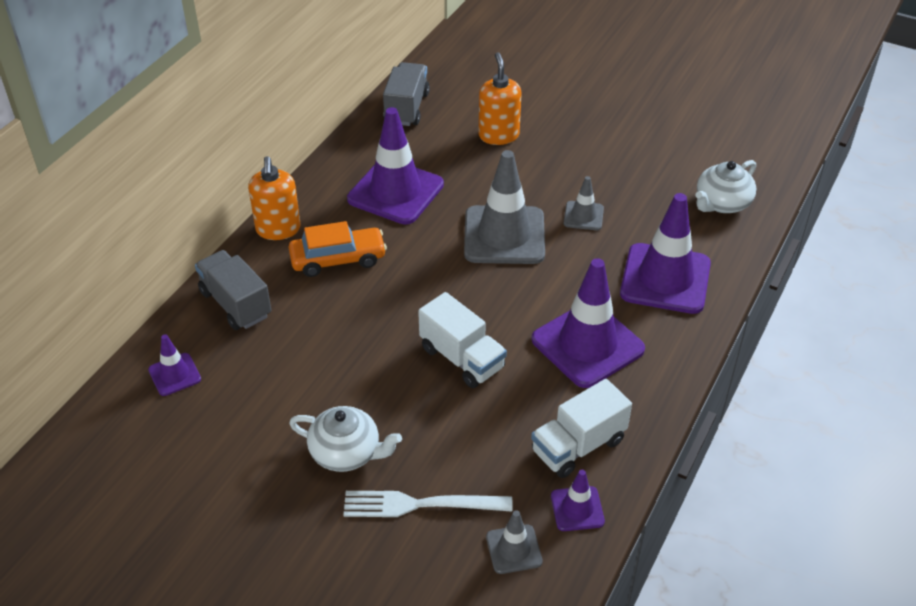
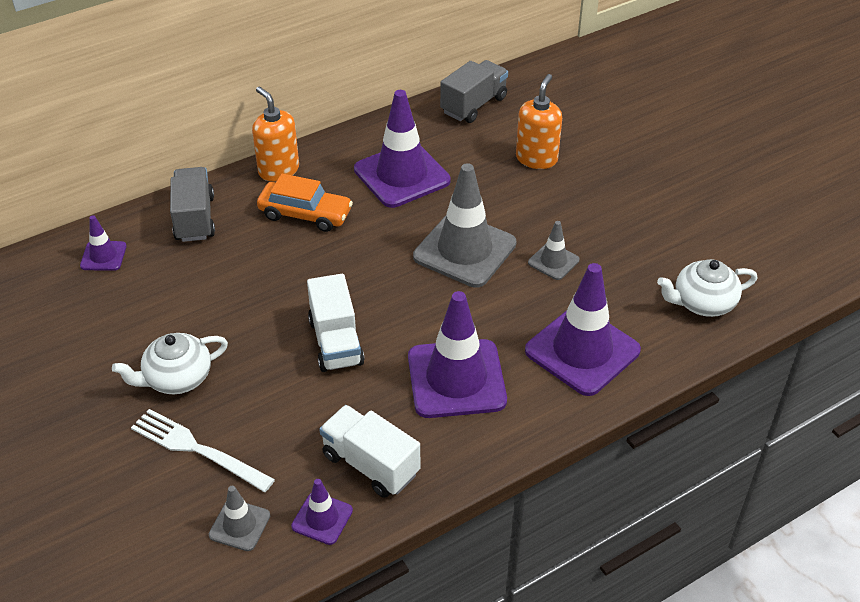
camera: 30 degrees right, 0 degrees up
orange soap dispenser [248,156,301,240] -> orange soap dispenser turned 120 degrees clockwise [252,87,299,181]
white teapot [289,406,402,472] -> white teapot turned 105 degrees clockwise [112,333,228,394]
white truck [531,379,632,478] -> white truck turned 45 degrees clockwise [319,405,420,498]

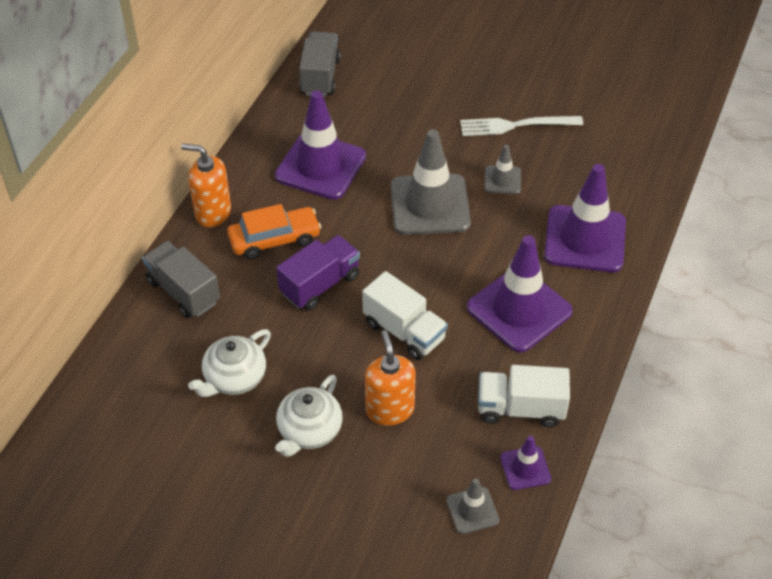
camera: 35 degrees left, 5 degrees up
purple traffic cone [80,216,127,271] -> none
white fork [131,409,275,492] -> white fork moved to [460,116,583,136]
orange soap dispenser [516,74,562,169] -> orange soap dispenser moved to [365,330,416,426]
white teapot [657,259,757,317] -> white teapot moved to [188,329,271,397]
none -> purple truck [276,235,360,311]

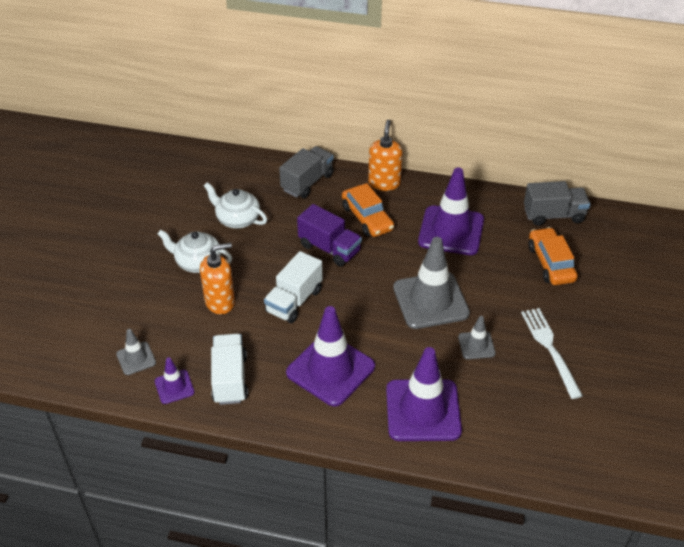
camera: 80 degrees right, 5 degrees down
none -> orange car [528,227,578,285]

